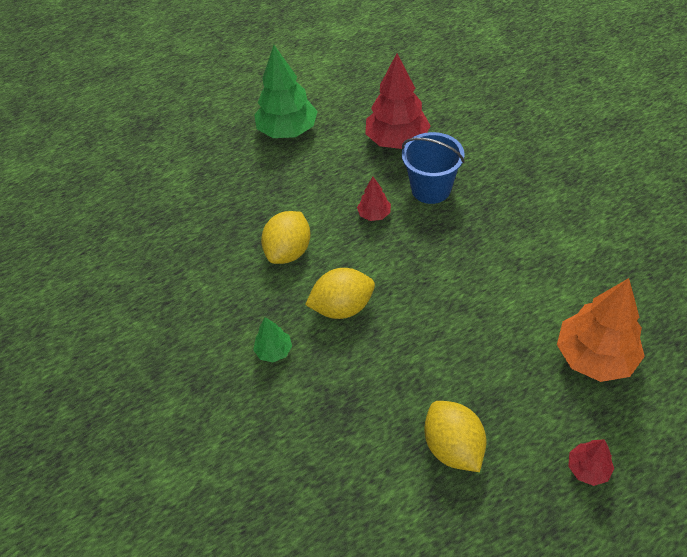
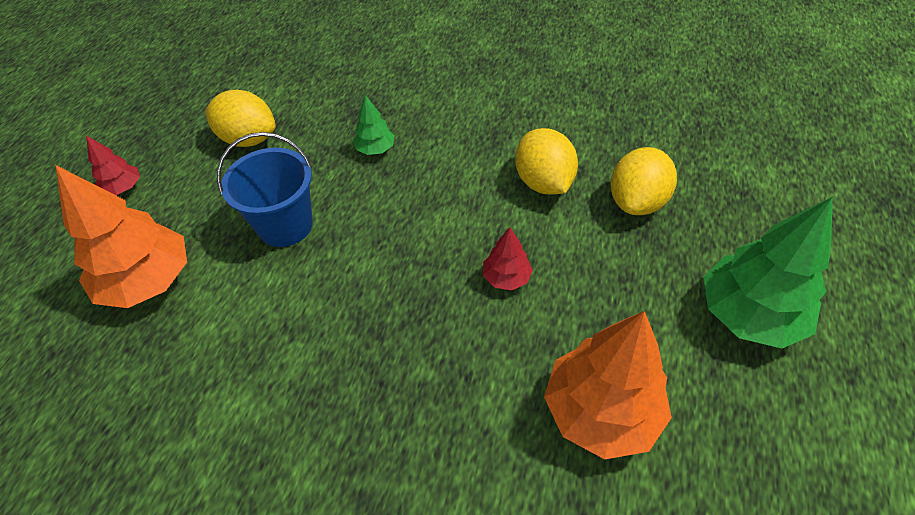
camera: 135 degrees right, 0 degrees up
green tree [253,317,292,362] -> green tree moved to [353,95,395,155]
yellow lemon [305,268,375,319] -> yellow lemon moved to [611,147,677,215]
red tree [365,53,431,149] -> orange tree [544,311,672,459]
blue bucket [402,132,465,204] -> blue bucket moved to [217,132,313,247]

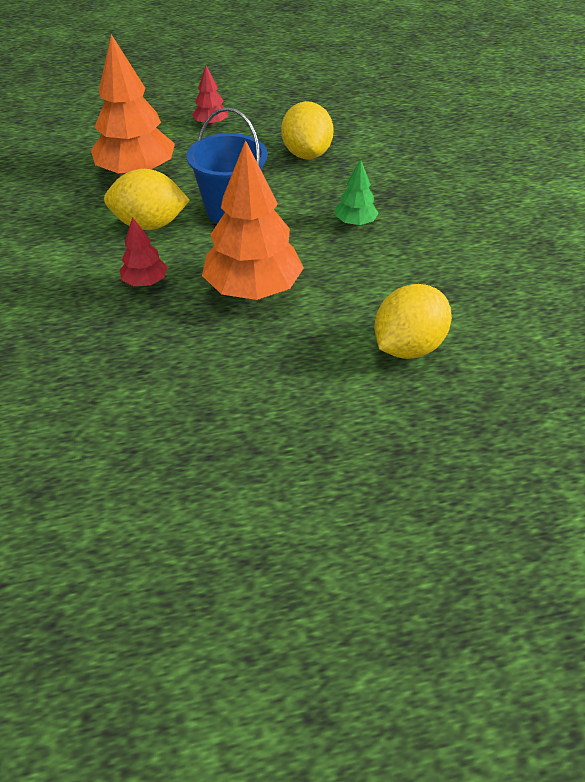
camera: 60 degrees right, 5 degrees down
red tree [483,227,533,290] -> red tree moved to [120,217,168,286]
orange tree [544,311,672,459] -> orange tree moved to [202,140,304,300]
yellow lemon [611,147,677,215] -> yellow lemon moved to [104,169,190,230]
green tree [704,197,833,348] -> none

